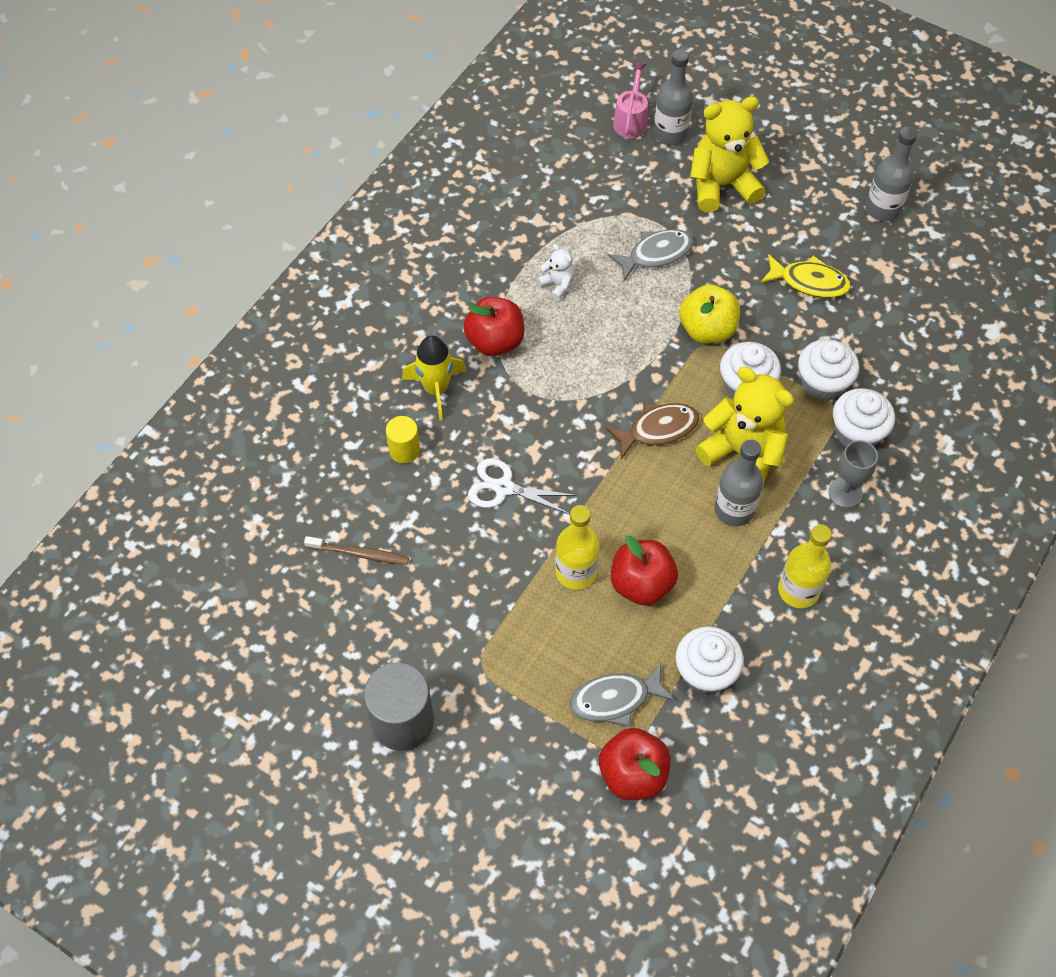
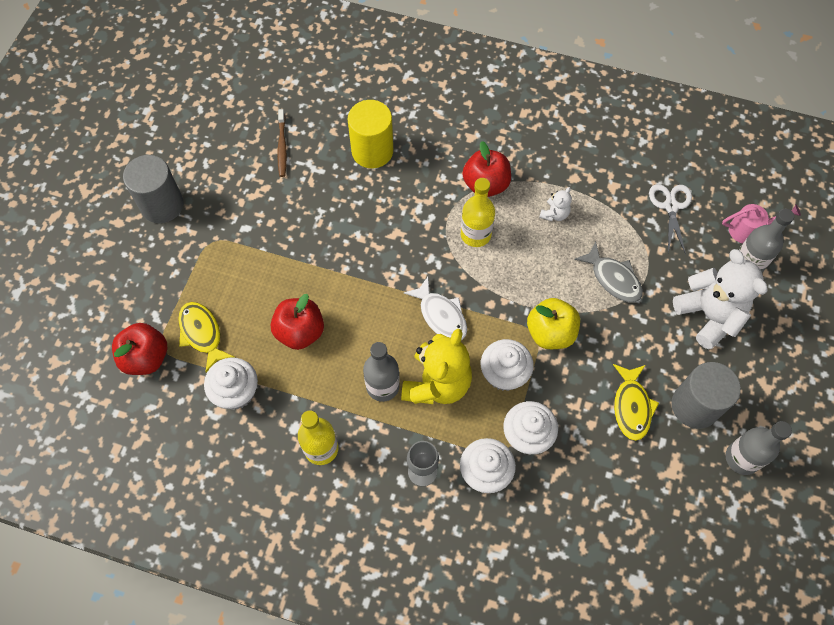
camera: 75 degrees right, 5 degrees up
yellow cylinder [386,416,420,463] -> yellow cylinder [348,100,393,168], size x1.81
yellow rocket [402,336,466,421] -> none
white scissors [468,458,576,514] -> white scissors moved to [649,184,692,255]
yellow bottle [555,505,600,590] -> yellow bottle moved to [461,178,495,247]
grey fish [570,663,675,727] -> yellow fish [178,302,234,373]
brown fish [606,403,700,460] -> white fish [404,277,467,340]
yellow teddy bear [690,96,770,212] -> white teddy bear [673,249,768,349]
none -> grey cylinder [671,362,741,429]

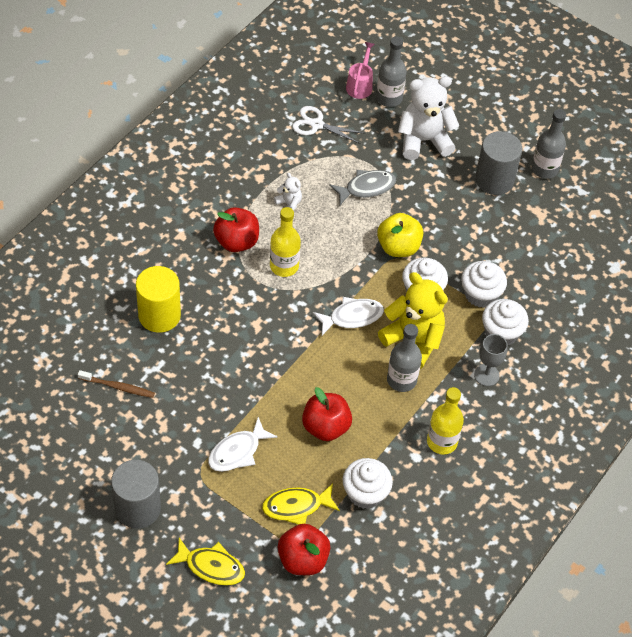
camera: 75 degrees left, 10 degrees down
yellow fish [613,364,659,441] -> yellow fish moved to [166,538,245,586]
none -> white fish [208,417,278,472]

